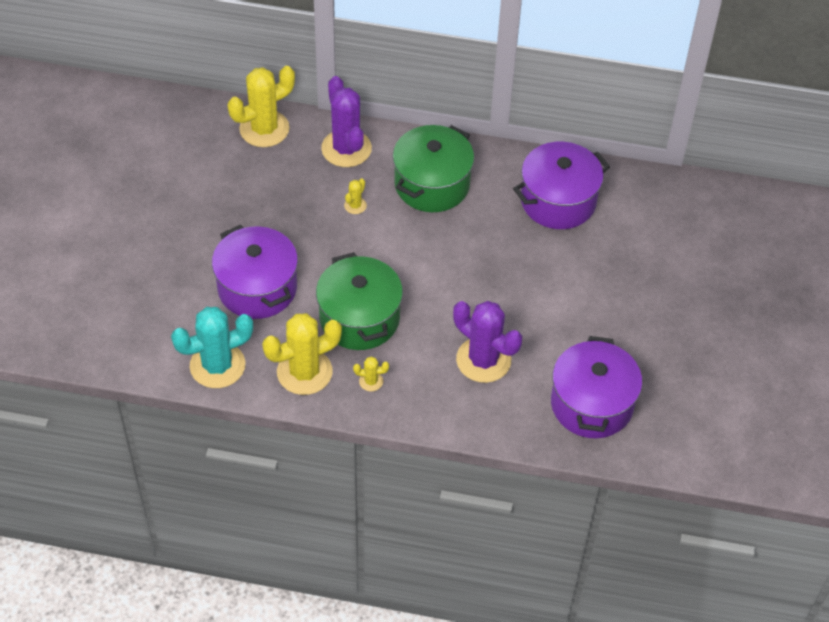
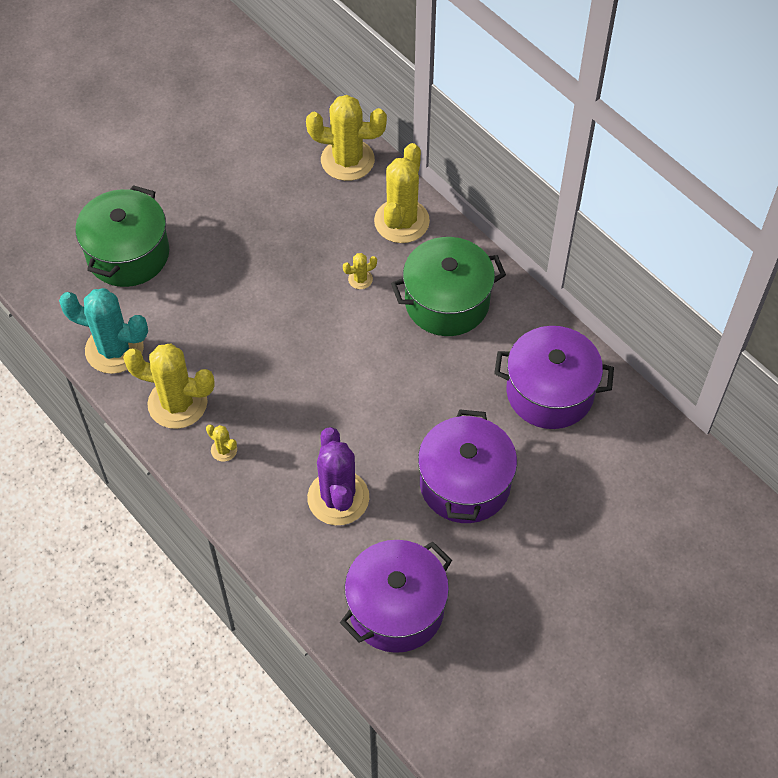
camera: 40 degrees right, 5 degrees up
purple pot [212,225,298,319] -> purple pot moved to [418,409,517,523]
green pot [316,252,403,350] -> green pot moved to [75,185,169,287]
purple cactus [321,76,372,167] -> yellow cactus [374,143,430,243]

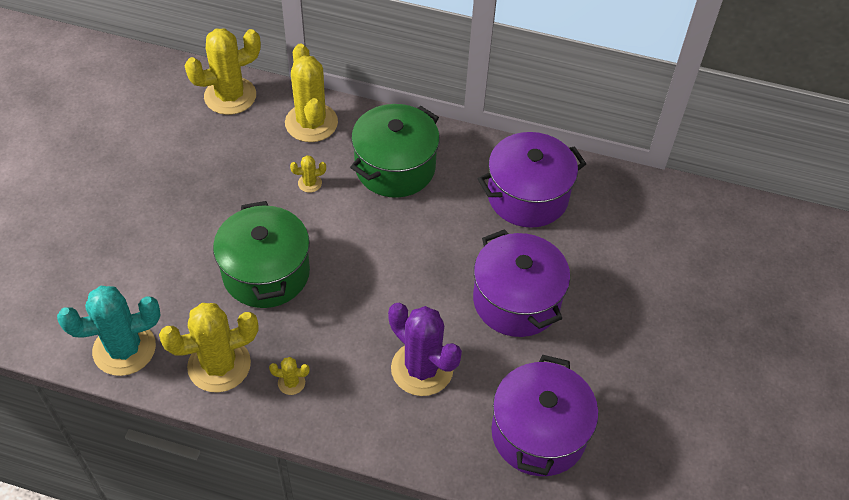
camera: 35 degrees left, 5 degrees down
green pot [75,185,169,287] -> green pot moved to [213,201,310,308]
yellow cactus [343,253,377,289] -> yellow cactus turned 45 degrees clockwise [290,155,326,193]

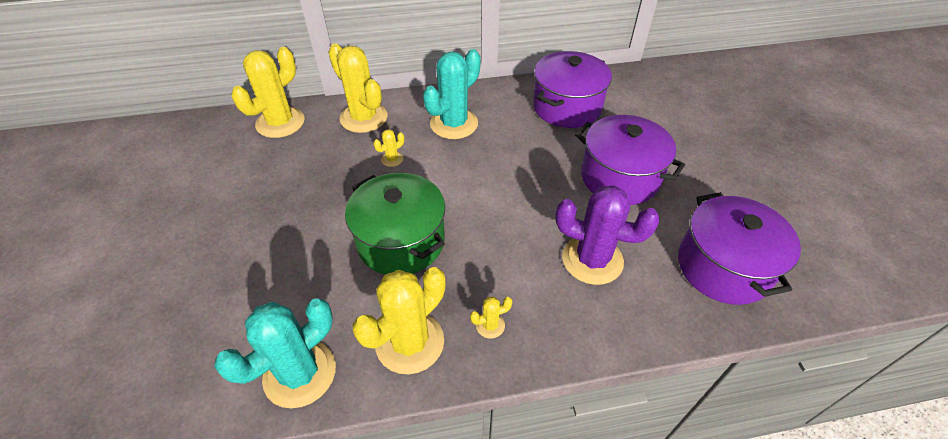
camera: 25 degrees left, 5 degrees down
green pot [350,104,440,198] -> turquoise cactus [423,49,481,139]

